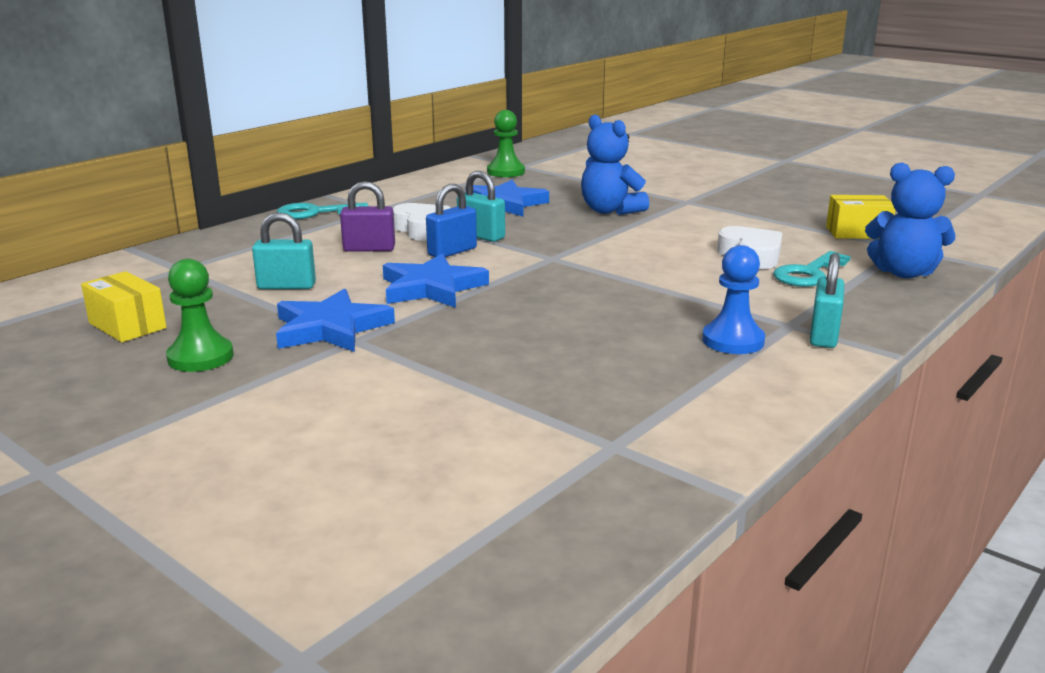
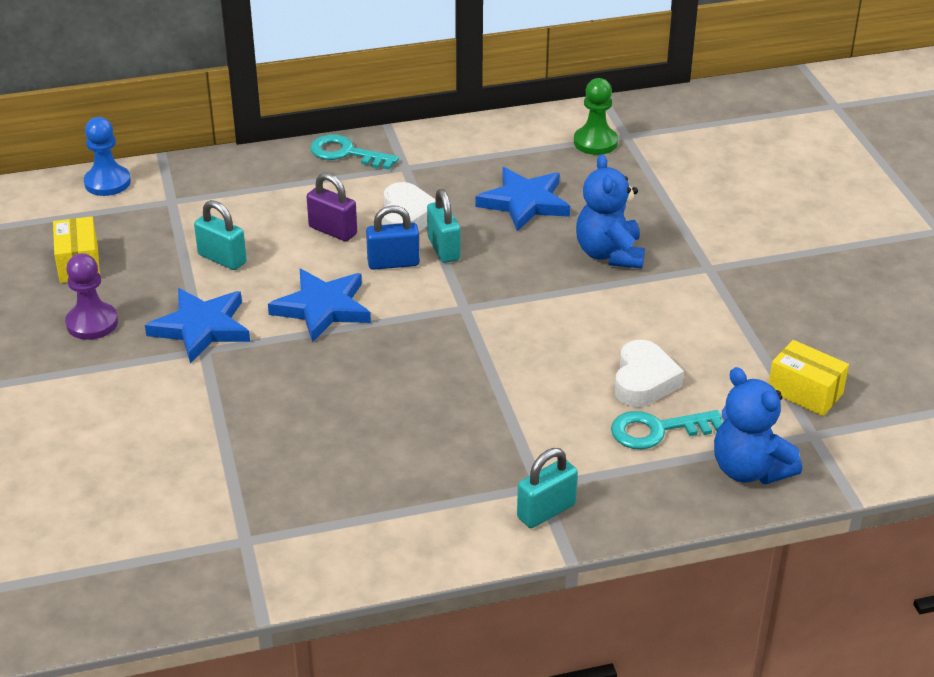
camera: 35 degrees right, 15 degrees up
green pawn [166,259,234,372] -> purple pawn [65,253,118,340]
blue pawn [702,245,765,354] -> blue pawn moved to [84,117,131,196]

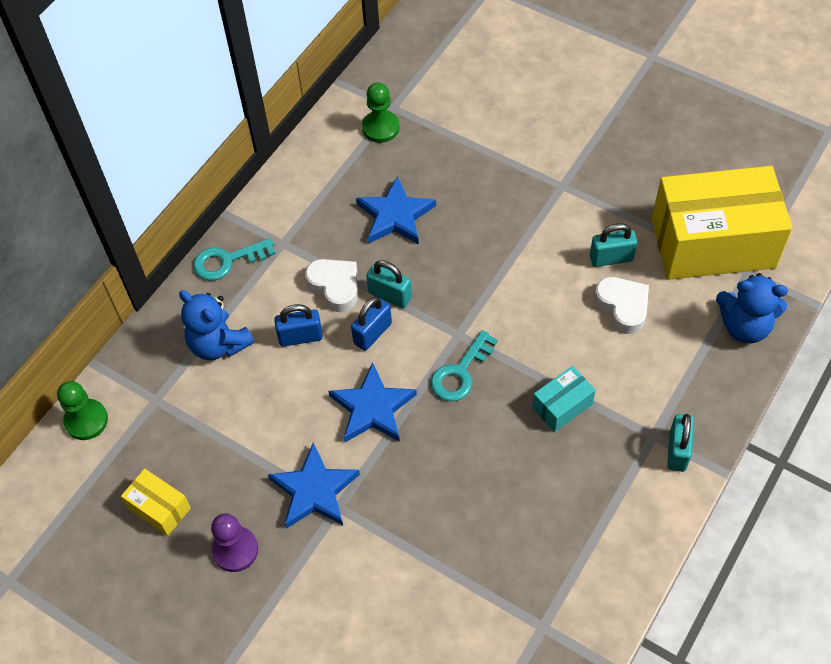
camera: 40 degrees left, 20 degrees up
blue pawn [84,117,131,196] -> green pawn [57,381,108,440]
turquoise padlock [194,200,247,270] -> turquoise padlock moved to [590,223,637,267]
purple padlock [307,173,357,241] -> blue padlock [274,304,323,347]
blue teddy bear [576,154,645,268] -> blue teddy bear moved to [179,290,254,360]
turquoise key [611,410,722,449] -> turquoise key moved to [431,330,498,401]
yellow box [769,340,849,416] -> yellow box [652,166,792,280], size x2.34
none -> turquoise box [532,366,596,432]

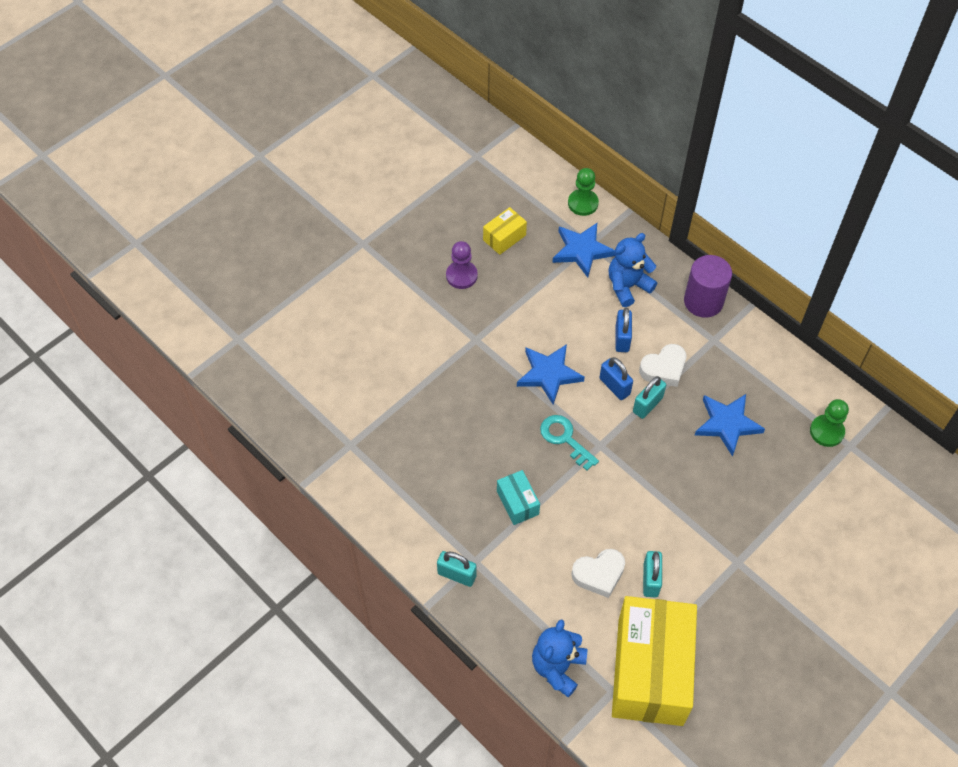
camera: 100 degrees right, 0 degrees up
turquoise key [193,238,275,281] -> purple cylinder [684,255,732,318]
blue star [268,442,360,529] -> blue star moved to [552,223,615,278]

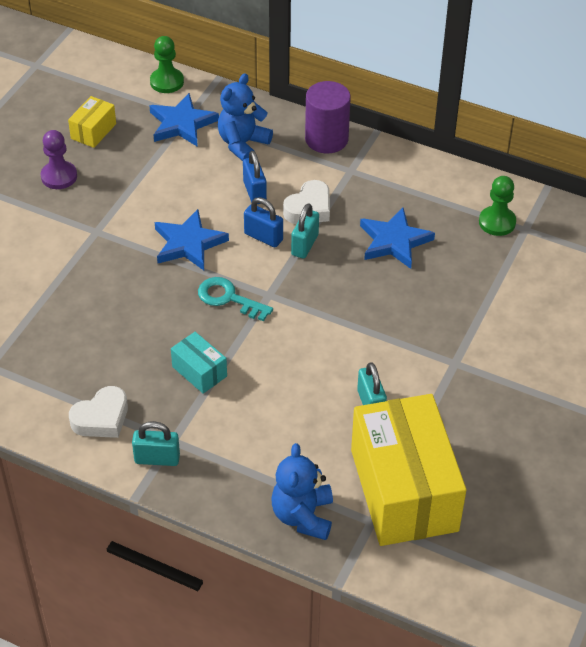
camera: 20 degrees left, 10 degrees down
white heart [571,549,625,598] -> white heart moved to [69,386,128,438]

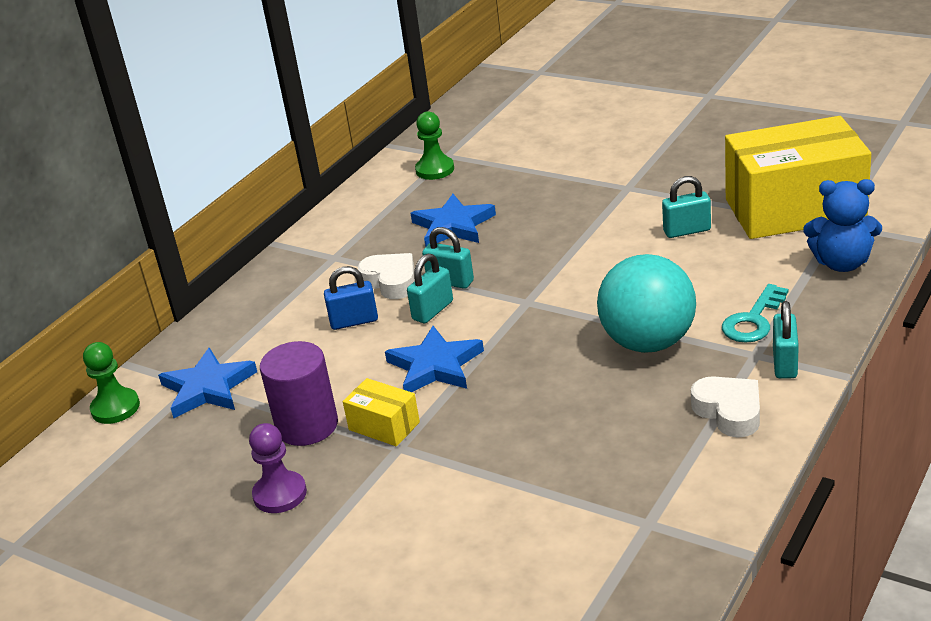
camera: 80 degrees left, 15 degrees down
yellow box [68,96,116,148] -> yellow box moved to [343,378,420,446]
turquoise box [171,332,227,394] -> turquoise ball [597,254,696,353]
turquoise key [198,277,273,321] -> turquoise key moved to [722,284,788,343]
blue teddy bear [218,73,273,161] -> none
blue padlock [244,197,283,248] -> turquoise padlock [407,254,453,323]
purple cylinder [305,81,351,153] -> purple cylinder moved to [260,341,338,446]

